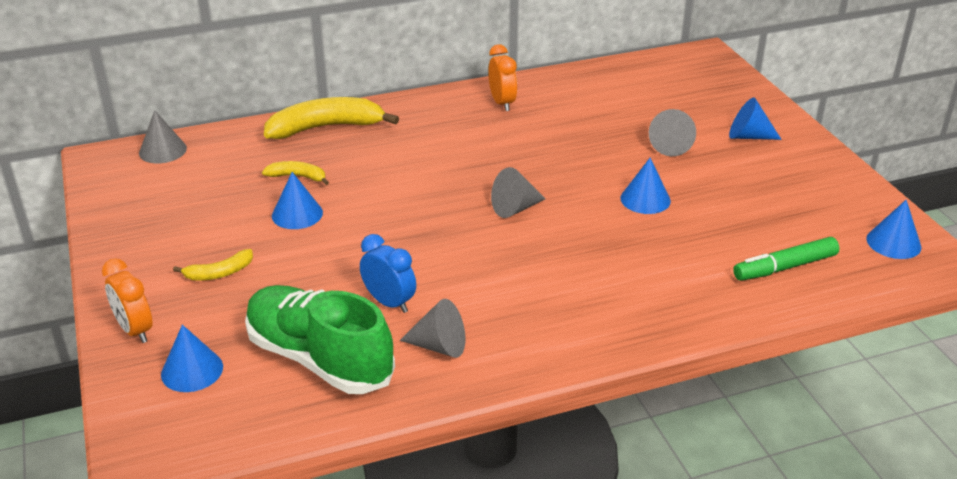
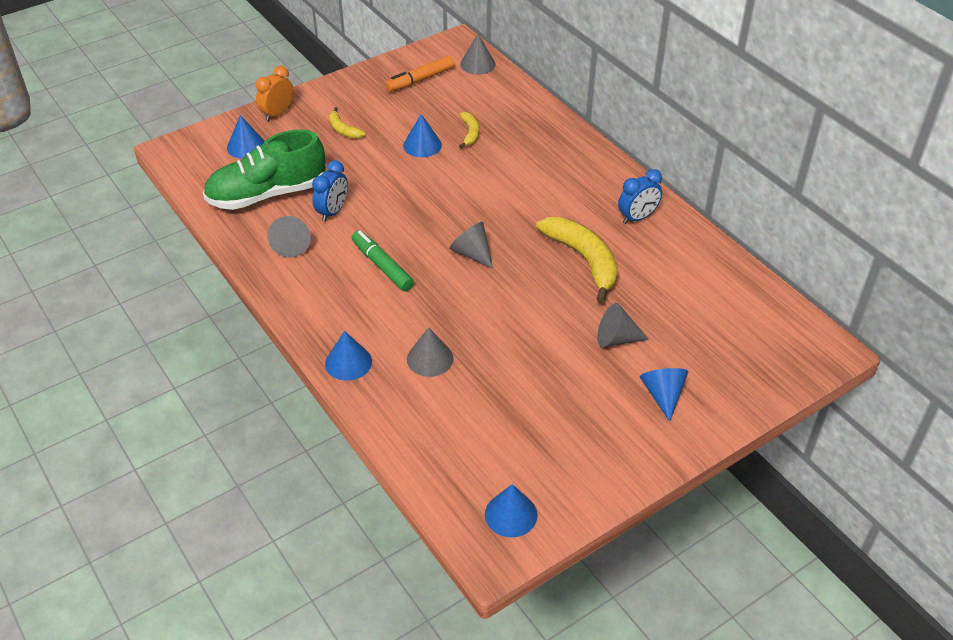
camera: 75 degrees right, 10 degrees up
green shoe [245,285,395,394] -> green shoe turned 135 degrees counterclockwise [203,129,326,210]
yellow banana [264,97,399,139] -> yellow banana moved to [536,217,618,303]
orange clock [488,44,517,111] -> blue clock [618,169,662,224]
blue cone [620,158,671,214] -> blue cone moved to [325,331,372,381]
green marker [733,237,839,281] -> green marker moved to [352,230,414,291]
none -> orange marker [385,56,455,92]
none -> grey cone [407,327,454,377]

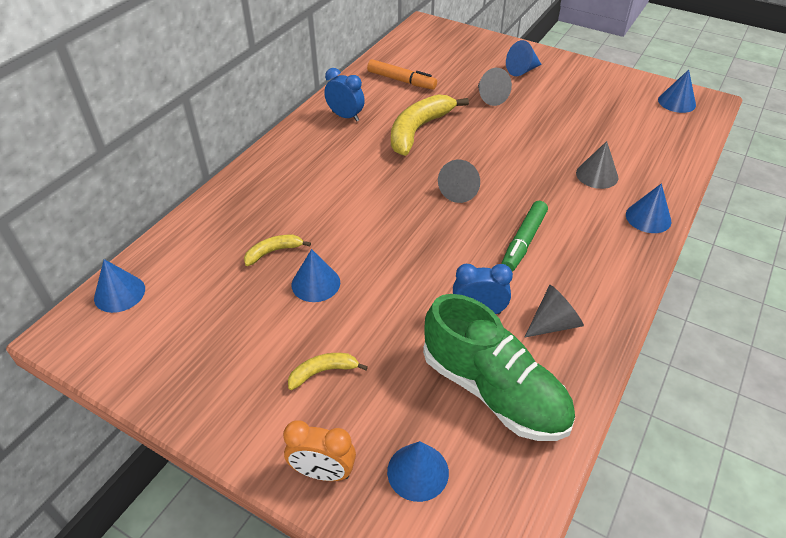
camera: 115 degrees left, 0 degrees up
yellow banana [329,107,366,139] -> yellow banana turned 135 degrees counterclockwise [288,353,368,390]
orange marker [385,56,455,92] -> orange marker moved to [367,59,437,90]
grey cone [460,34,496,75] -> blue cone [94,259,145,313]

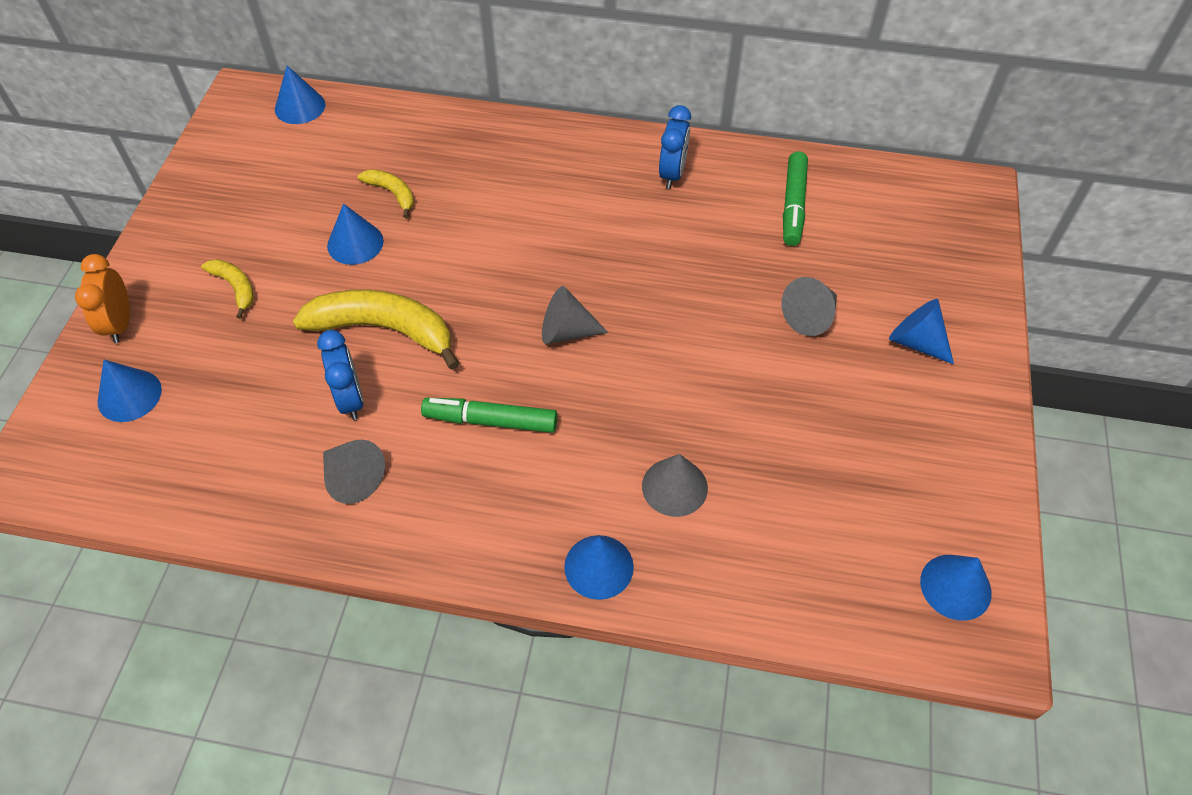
camera: 70 degrees right, 10 degrees up
orange marker [367,59,437,90] -> green marker [783,152,808,246]
yellow banana [391,94,469,156] -> yellow banana moved to [293,290,459,370]
green shoe [423,294,575,441] -> none

